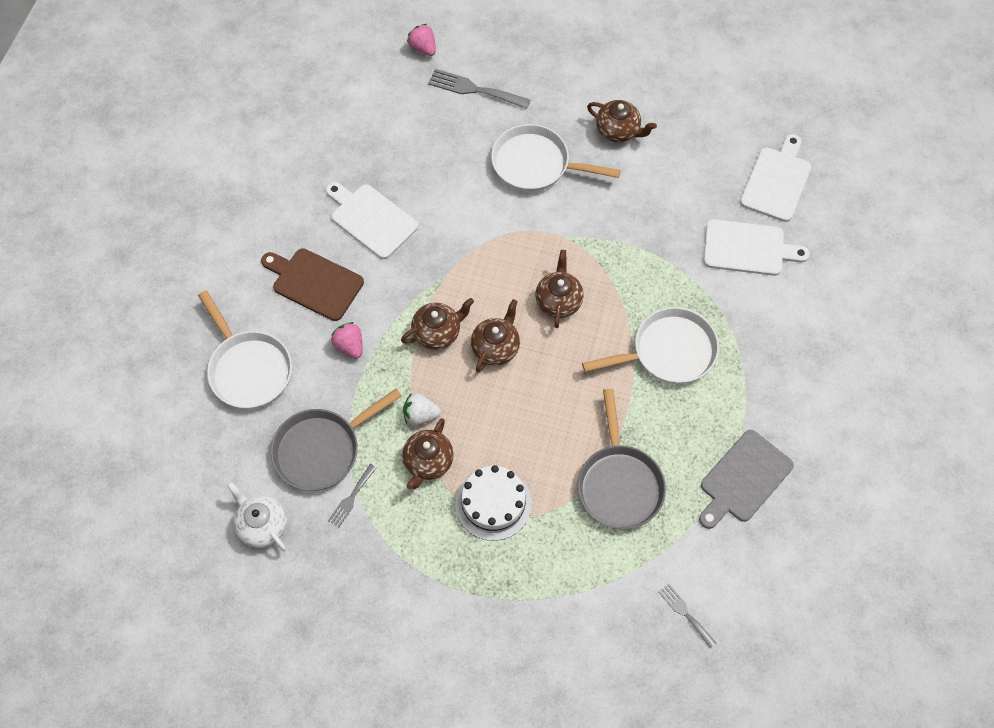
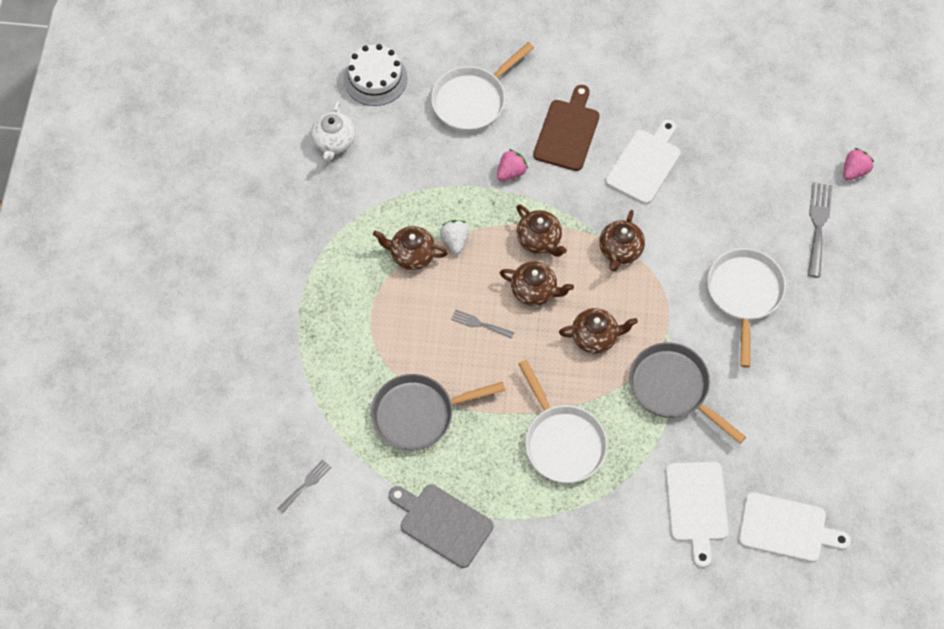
camera: 80 degrees right, 0 degrees up
white teapot [227,482,287,551] -> white teapot turned 150 degrees clockwise [311,101,355,161]
grey pan [270,388,402,491] -> grey pan moved to [629,342,746,444]
grey fork [328,464,377,527] -> grey fork moved to [451,309,514,339]
white cake [455,465,532,541] -> white cake moved to [344,44,407,106]
brown teapot [587,100,657,142] -> brown teapot moved to [599,210,645,271]

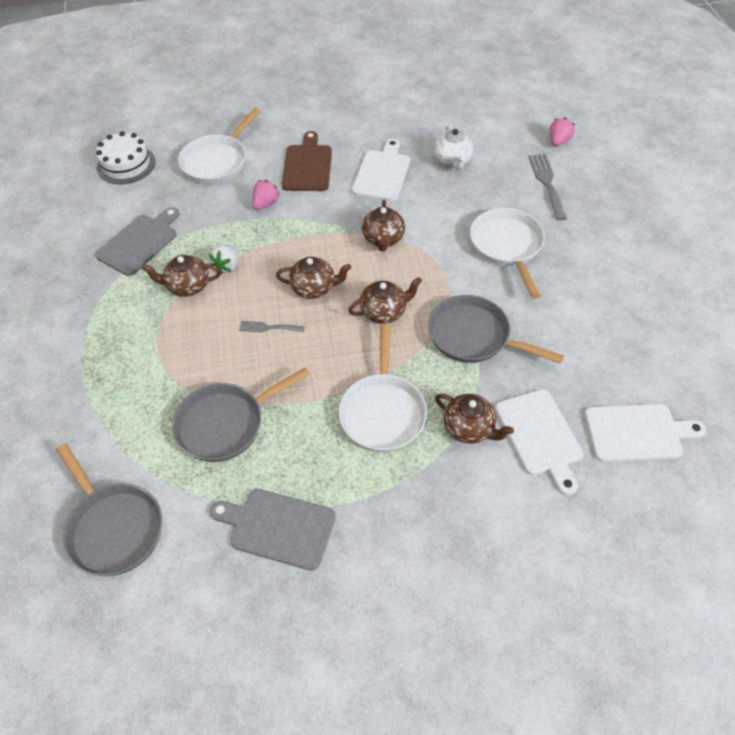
camera: 15 degrees left, 10 degrees down
grey fork [277,459,332,513] -> grey pan [56,443,162,576]
white teapot [311,101,355,161] -> white teapot moved to [434,125,474,170]
white strawberry [440,220,469,254] -> white strawberry turned 135 degrees counterclockwise [209,245,238,274]
brown teapot [516,205,567,257] -> brown teapot moved to [435,394,514,444]
white pan [518,360,608,483] -> white pan turned 45 degrees clockwise [339,324,427,452]
none -> grey cutting board [95,207,180,276]

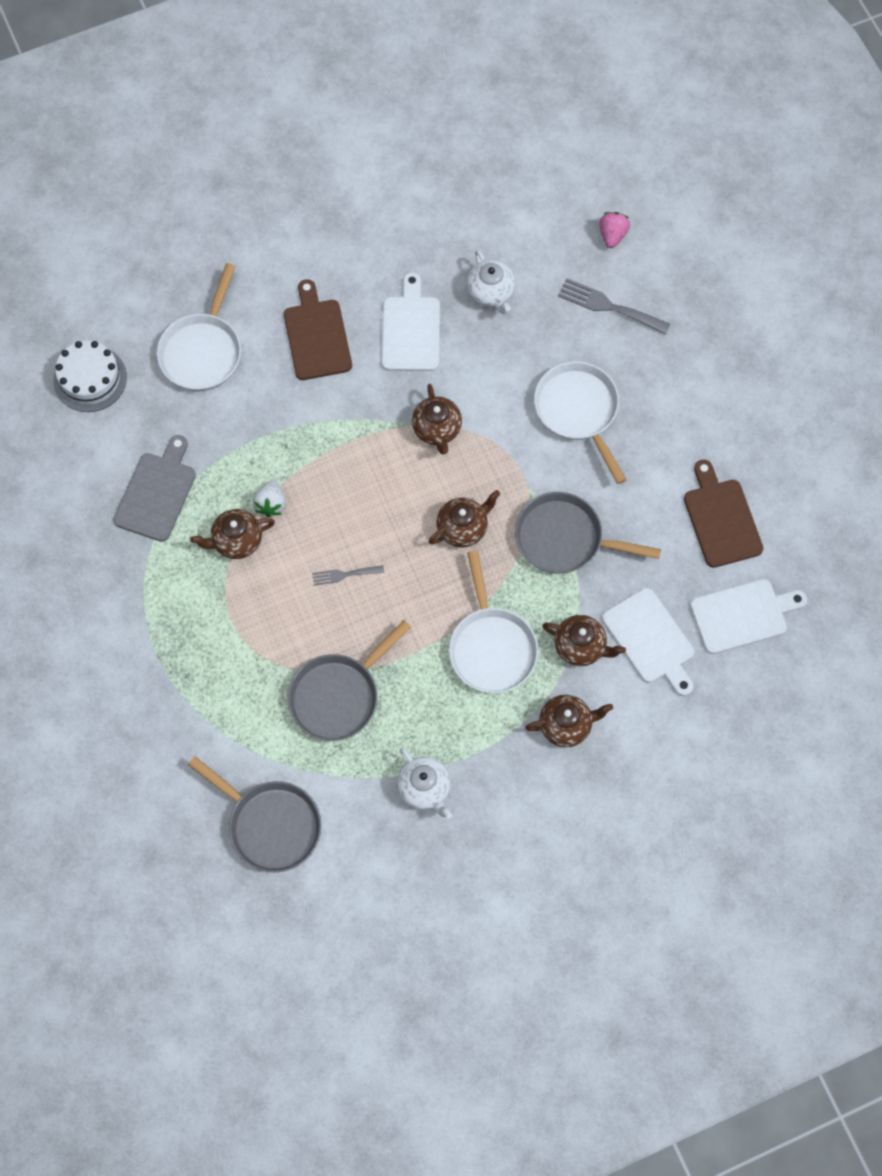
camera: 15 degrees left, 15 degrees up
grey cutting board [210,489,335,570] -> white teapot [397,748,452,818]
pink strawberry [252,180,280,210] -> none
brown teapot [276,257,351,299] -> brown teapot moved to [525,695,613,747]
grey fork [528,154,567,220] -> grey fork turned 45 degrees counterclockwise [558,278,671,335]
none -> brown cutting board [684,460,763,568]

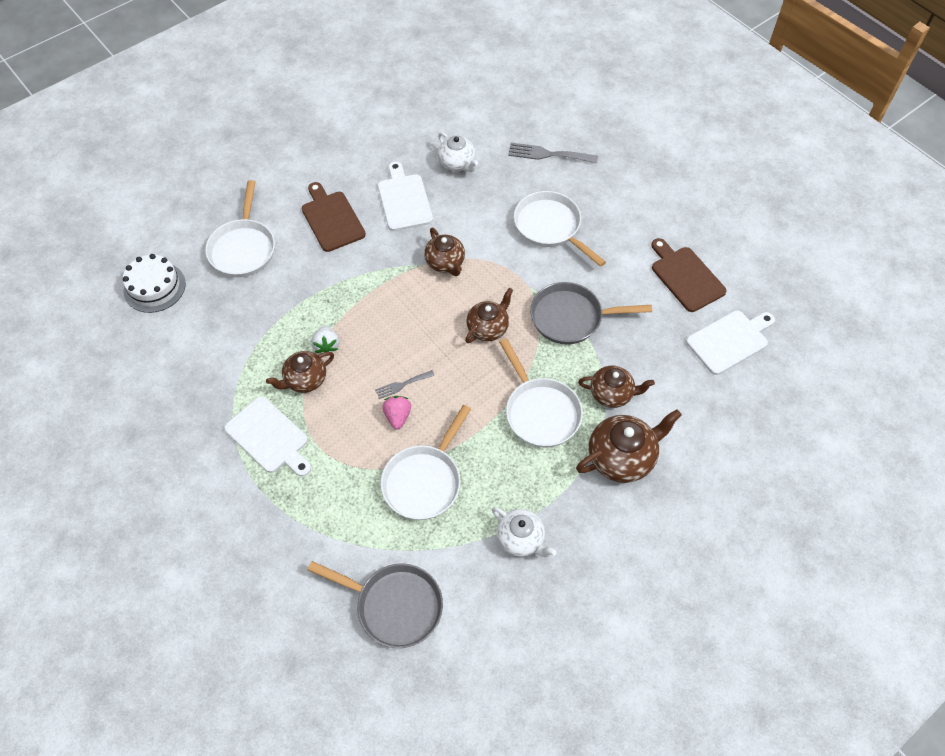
camera: 15 degrees left, 10 degrees down
grey cutting board [113,435,196,542] -> none
grey pan [287,620,411,741] -> white pan [381,405,471,520]
brown teapot [525,695,613,747] -> brown teapot [576,409,682,483], size x1.50
pink strawberry [599,212,630,248] -> pink strawberry moved to [382,396,411,430]
white cutting board [602,588,694,696] -> white cutting board moved to [224,396,311,477]

